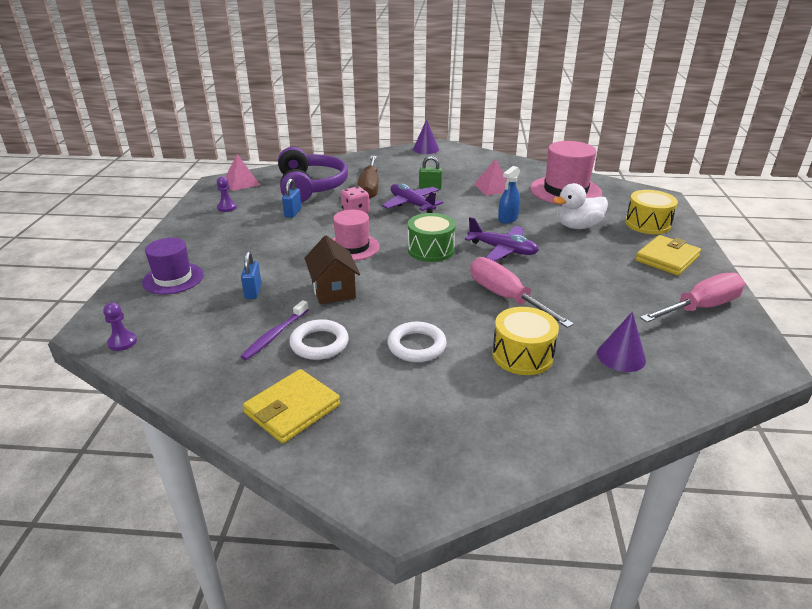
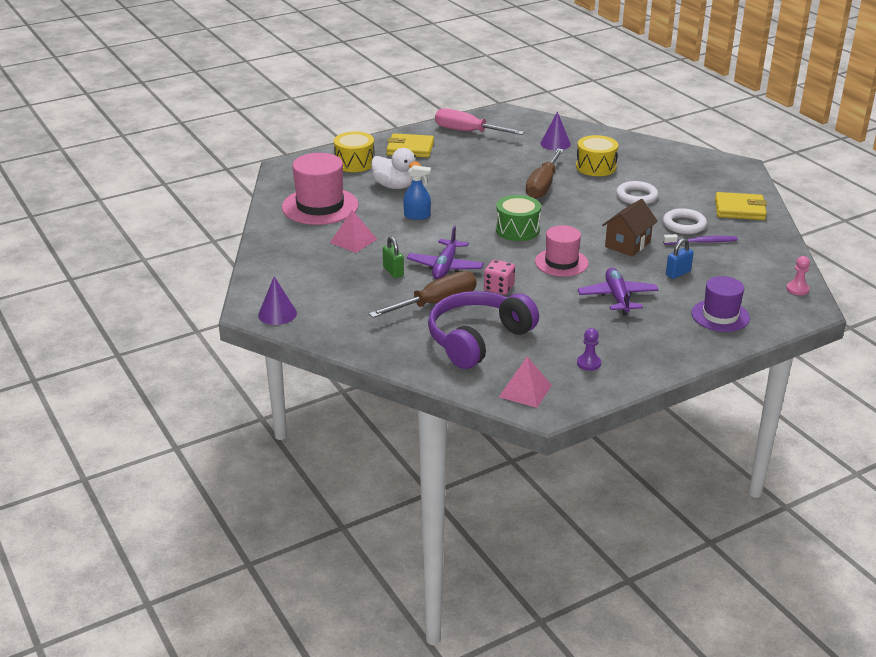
camera: 125 degrees left, 0 degrees up
purple pawn [103,303,137,351] -> pink pawn [786,256,810,295]
blue padlock [282,179,302,218] -> none
purple plane [465,217,539,261] -> purple plane moved to [578,268,658,315]
pink screwdriver [470,257,574,328] -> brown screwdriver [526,149,564,199]

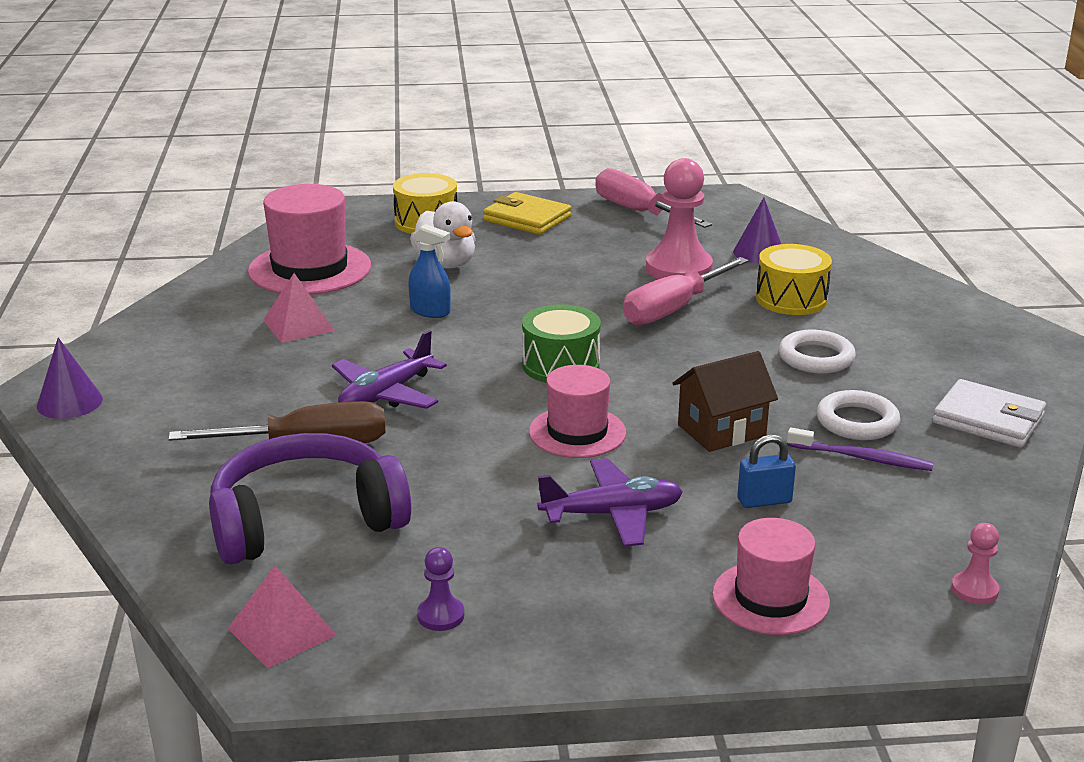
camera: 25 degrees right, 5 degrees down
green padlock [383,236,404,278] -> none
pink dice [484,260,515,295] -> none
brown screwdriver [526,149,564,199] -> pink screwdriver [623,257,749,325]
purple plane [578,268,658,315] -> purple plane turned 60 degrees clockwise [537,458,683,547]
purple hat [692,276,750,332] -> pink hat [712,518,830,635]
yellow wallet [715,192,767,220] -> white wallet [933,379,1046,448]
none -> pink pawn [646,158,713,279]

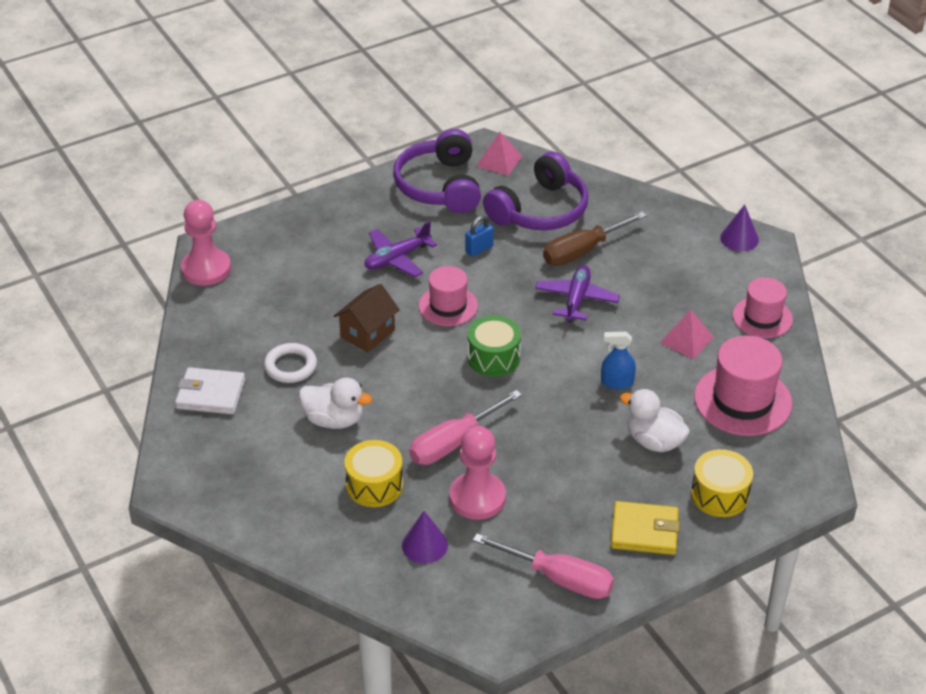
camera: 155 degrees right, 15 degrees up
purple pawn [417,547,464,631] -> purple headphones [393,129,481,213]
pink screwdriver [623,257,749,325] -> pink screwdriver turned 150 degrees counterclockwise [409,390,522,465]
pink hat [712,518,830,635] -> pink hat moved to [733,277,793,338]
blue padlock [737,434,796,508] -> blue padlock moved to [465,216,494,257]
white ring [779,330,856,373] -> white duck [299,378,372,429]
purple toothbrush [787,428,933,471] -> none
pink pawn [951,523,999,604] -> pink pawn [181,200,231,286], size x2.14

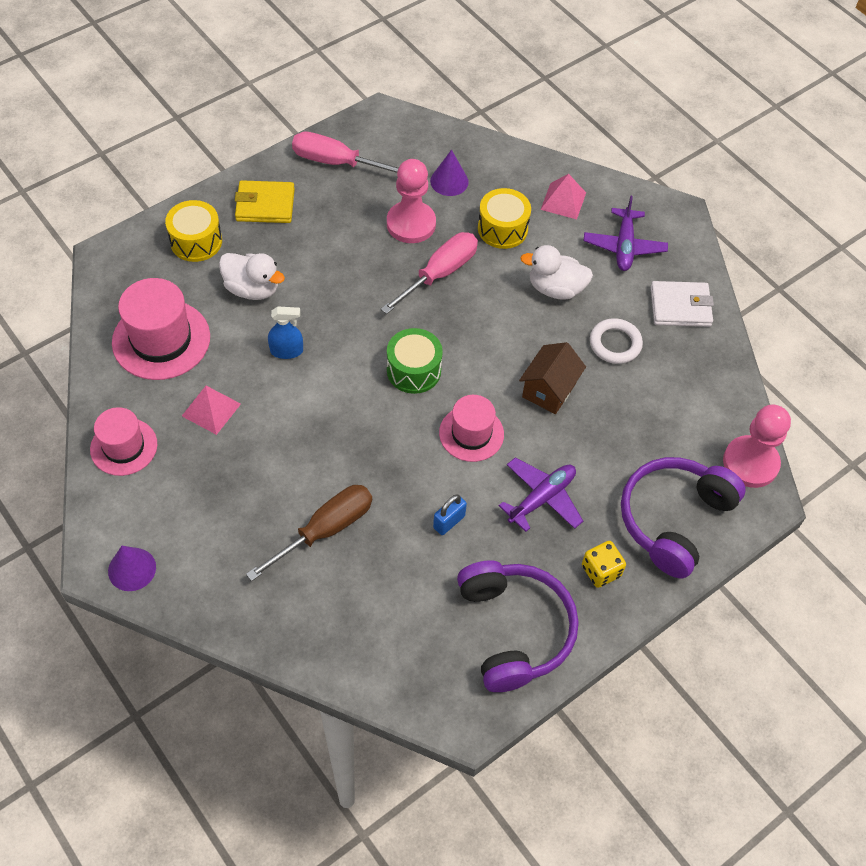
camera: 170 degrees right, 15 degrees up
pink pyramid [476,132,522,176] -> pink pyramid moved to [541,174,586,219]
purple headphones [483,152,588,230] -> purple headphones moved to [621,457,746,578]
purple plane [535,265,620,323] -> purple plane moved to [584,196,668,271]
none -> yellow dice [582,541,626,588]

